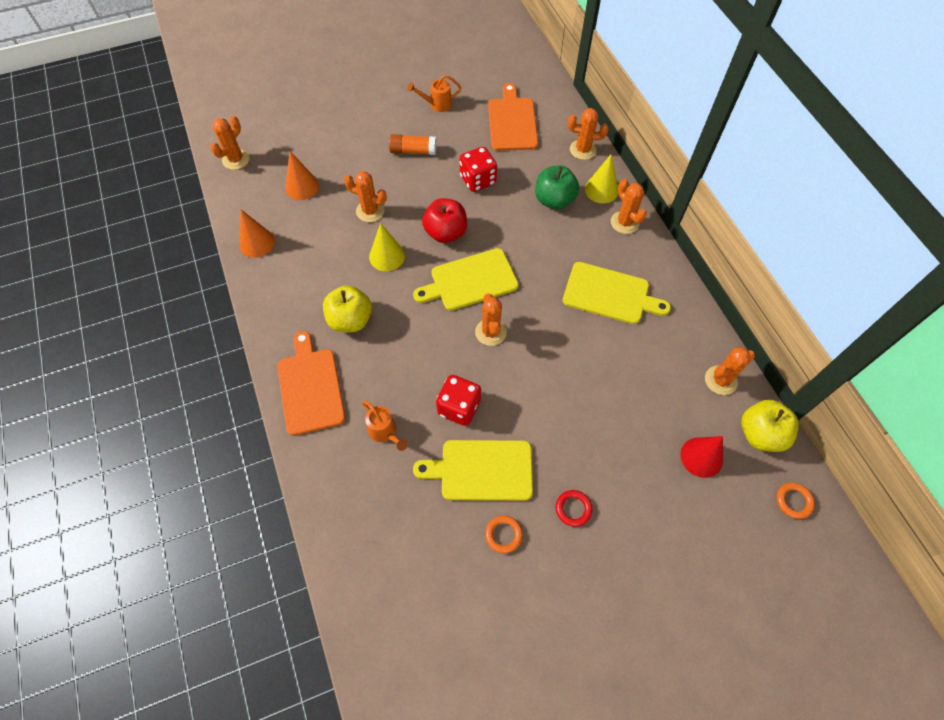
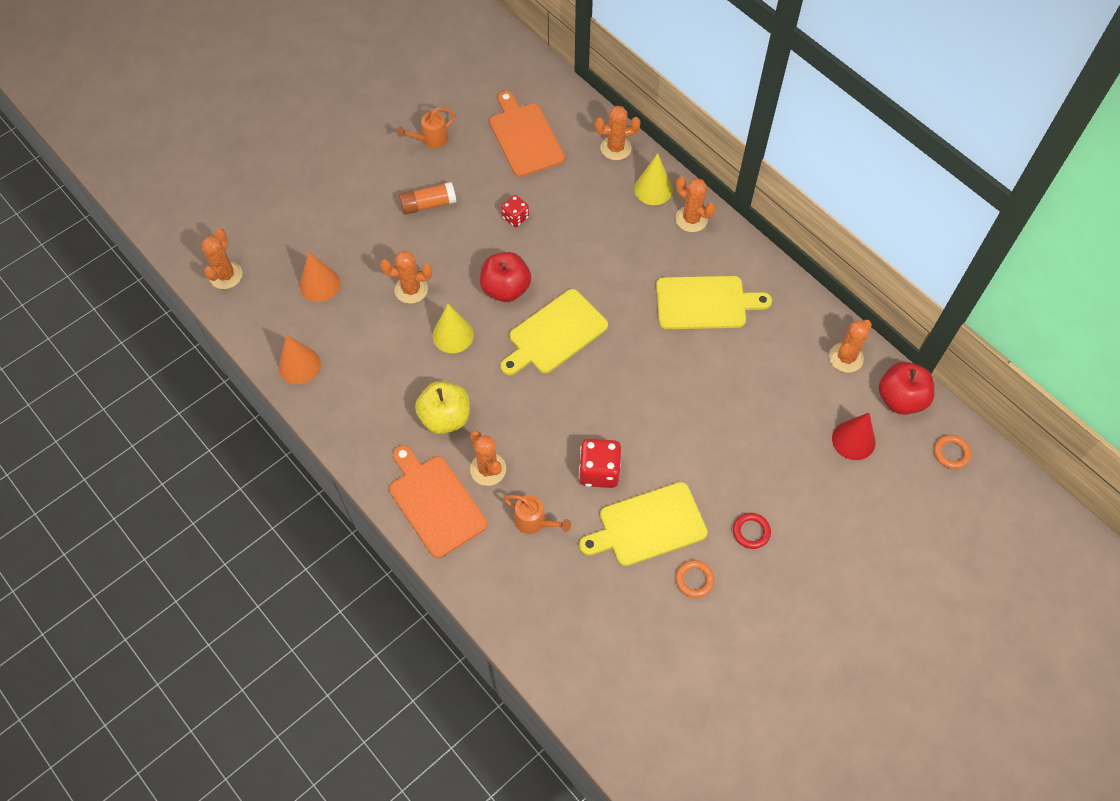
camera: 20 degrees left, 0 degrees up
red dice [460,147,497,192] -> red dice [501,195,529,227], size x0.61
orange cactus [475,293,507,346] -> orange cactus moved to [470,431,506,486]
green apple [535,166,579,209] -> none
yellow apple [741,400,799,452] -> red apple [879,362,935,415]

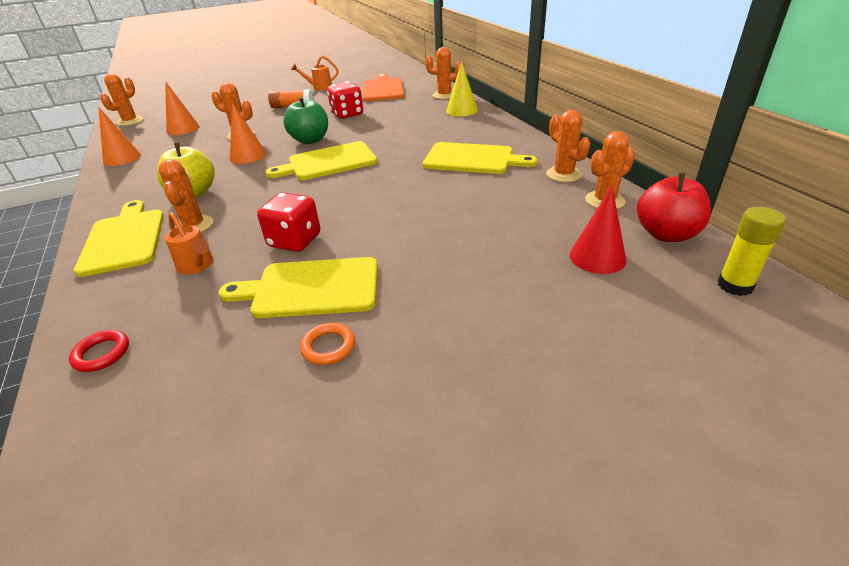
camera: 20 degrees right, 25 degrees down
orange cutting board [389,445,487,558] -> yellow cutting board [74,200,164,277]
yellow cone [433,304,474,353] -> orange cone [229,103,266,164]
red apple [480,252,531,302] -> green apple [283,97,328,144]
red dice [501,195,529,227] -> red dice [327,81,363,119], size x1.63
orange cactus [676,176,716,232] -> orange cactus moved to [546,110,590,182]
red ring [733,513,771,549] -> red ring moved to [69,330,129,372]
orange ring [934,435,971,469] -> yellow glue stick [718,207,786,296]

